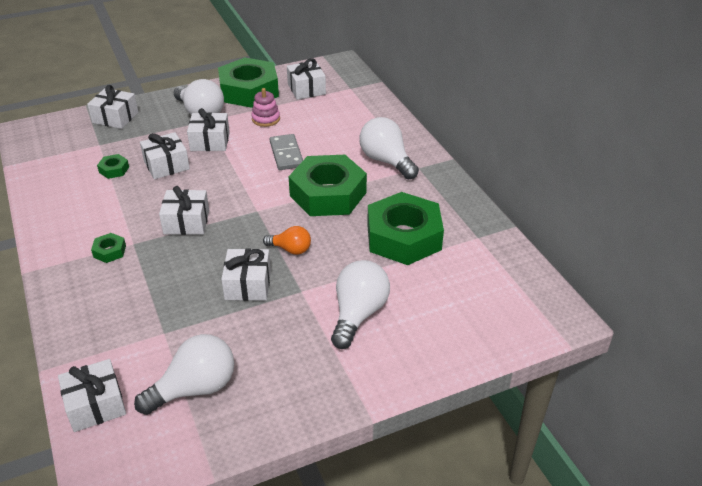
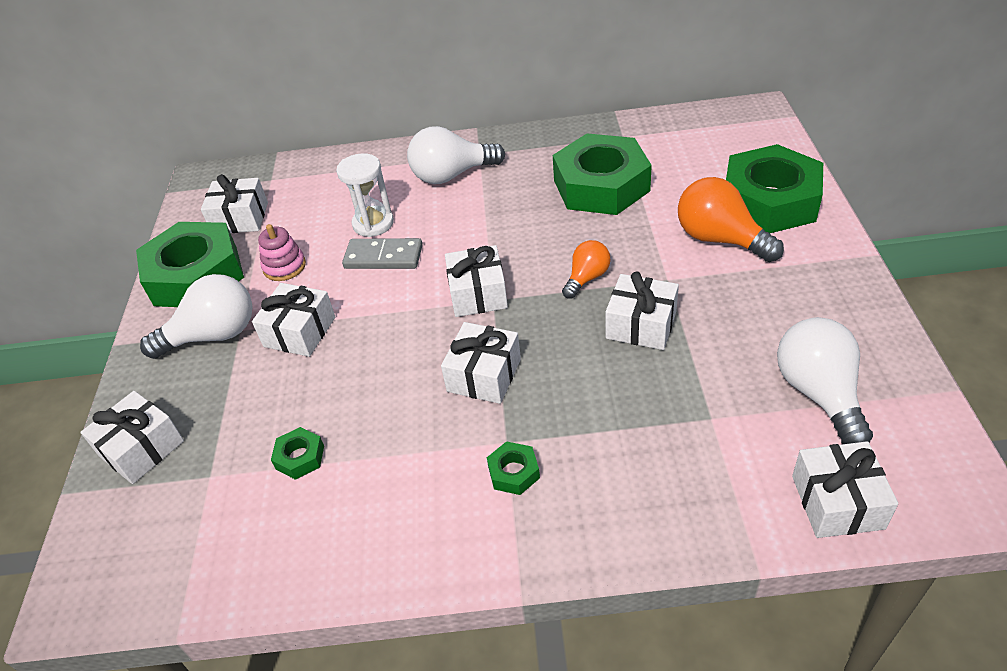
camera: 65 degrees left, 5 degrees up
white gift [140,132,190,179] -> white gift moved to [445,245,508,317]
green nut [288,155,367,216] -> green nut moved to [726,144,823,233]
white light bulb [331,260,390,349] -> orange light bulb [678,177,784,262]
none -> white hourglass [336,153,394,237]

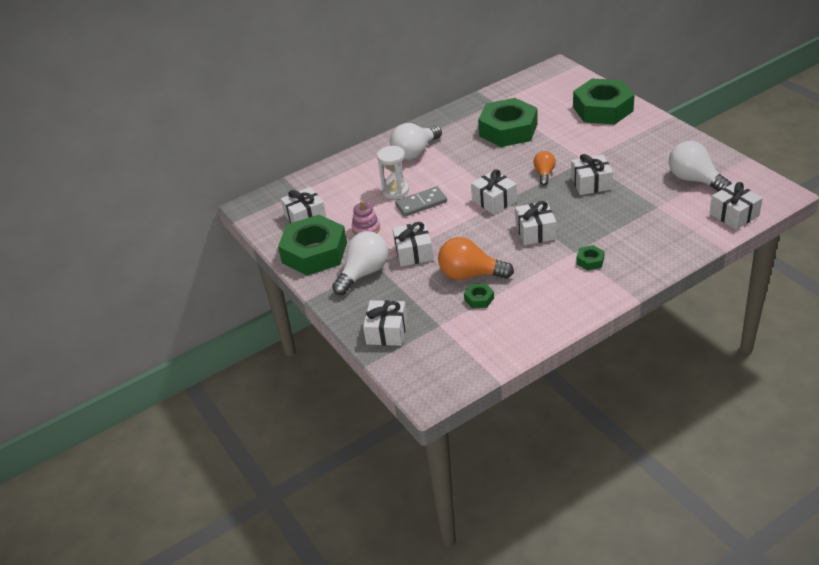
camera: 30 degrees left, 5 degrees down
orange light bulb [678,177,784,262] -> orange light bulb moved to [438,237,514,280]

